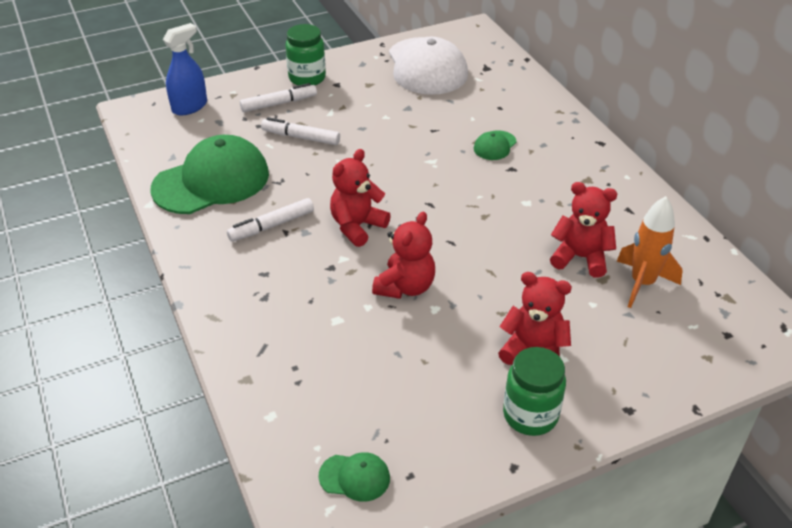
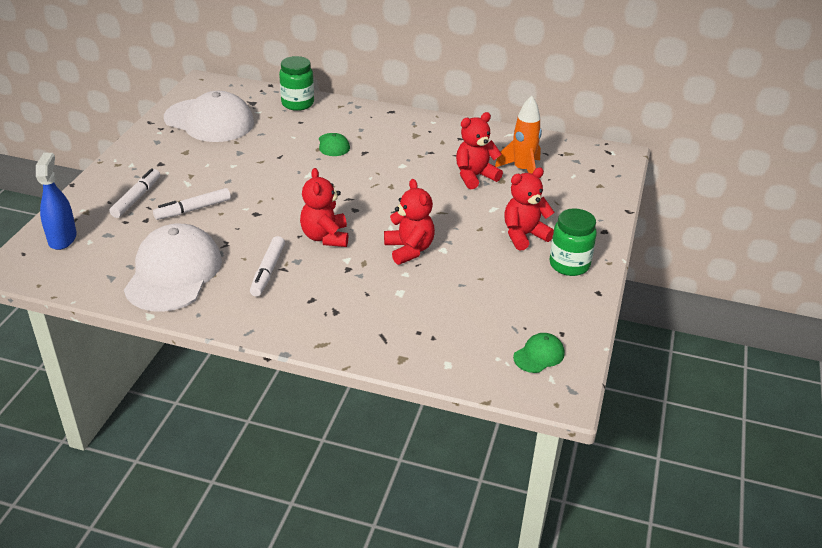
camera: 50 degrees left, 5 degrees down
green cap [150,135,269,214] -> white cap [124,223,222,312]
green jar [285,24,326,86] -> green jar moved to [279,56,314,111]

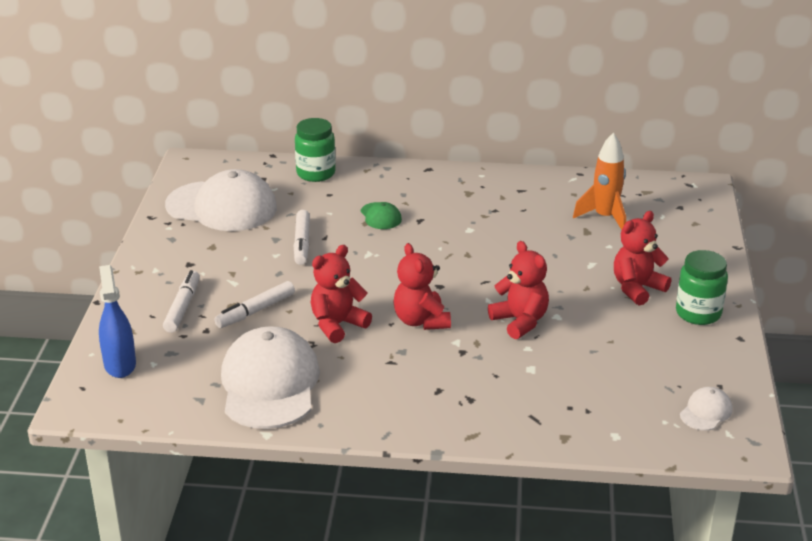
camera: 10 degrees left, 5 degrees down
white marker [250,236,285,297] -> white marker moved to [294,210,310,265]
red teddy bear [456,112,503,189] -> red teddy bear moved to [311,245,372,343]
green cap [513,333,565,373] -> white cap [680,387,733,430]

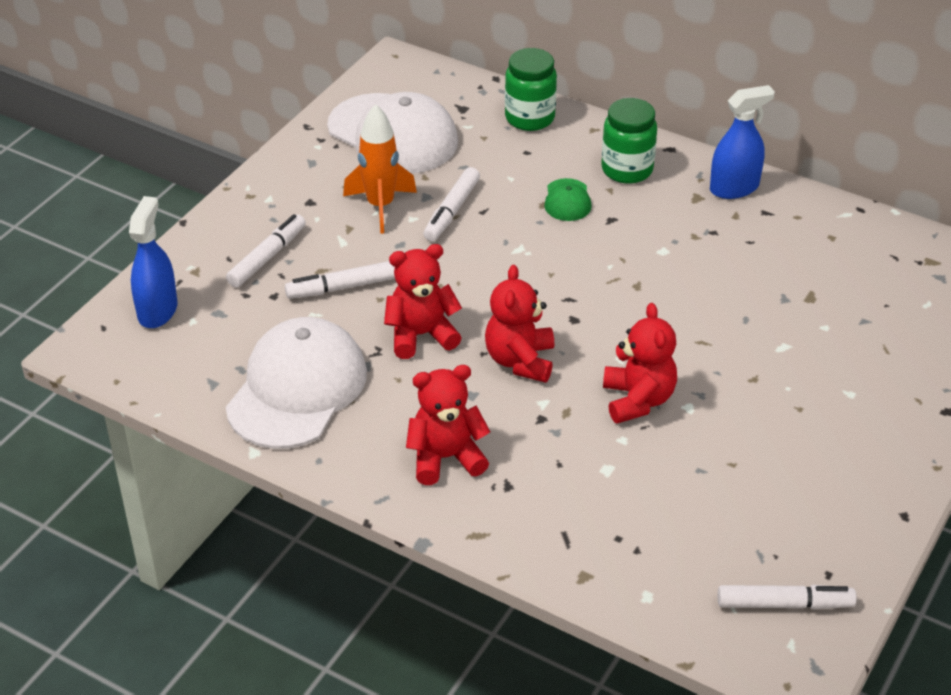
camera: 25 degrees right, 10 degrees up
orange rocket [573,133,626,230] -> orange rocket moved to [343,104,417,234]
red teddy bear [614,211,671,306] -> red teddy bear moved to [406,365,490,485]
green jar [676,250,728,325] -> green jar moved to [601,98,657,184]
white cap [680,387,733,430] -> white marker [718,585,857,610]
none -> blue spray bottle [710,85,775,199]

